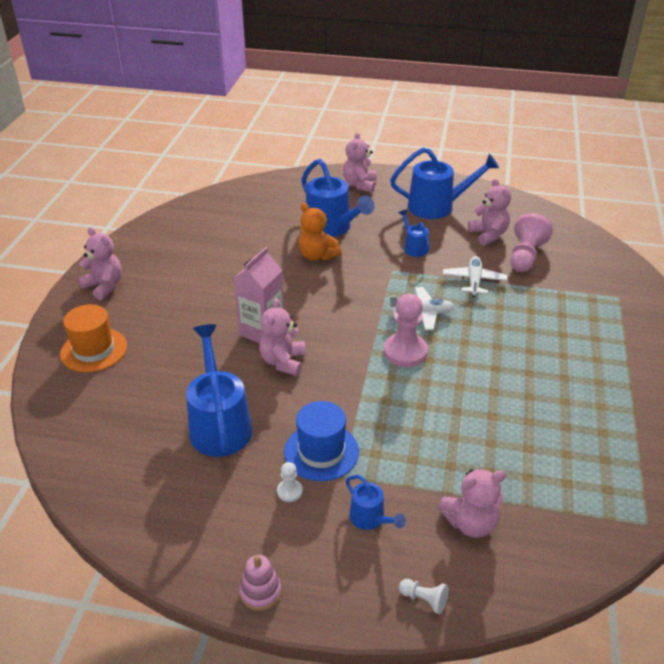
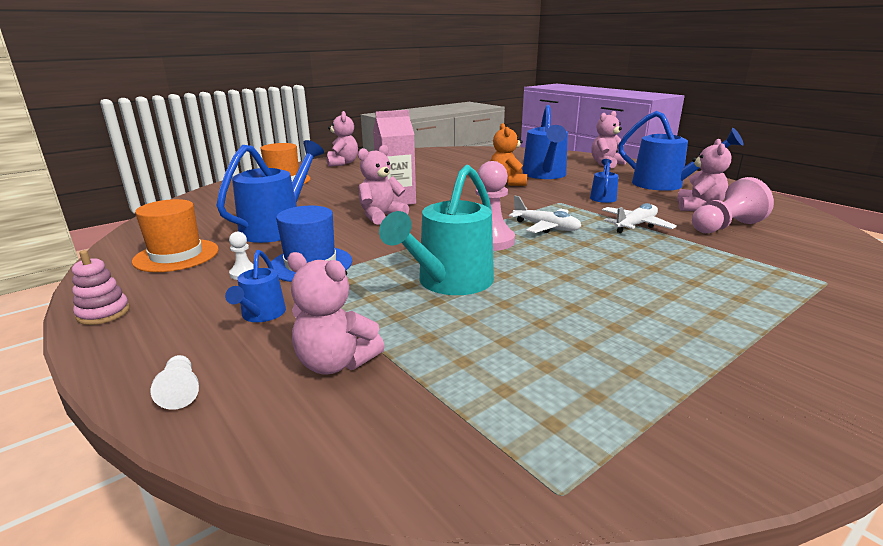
camera: 40 degrees right, 15 degrees down
none -> orange hat [132,199,219,272]
none -> turquoise watering can [379,165,494,295]

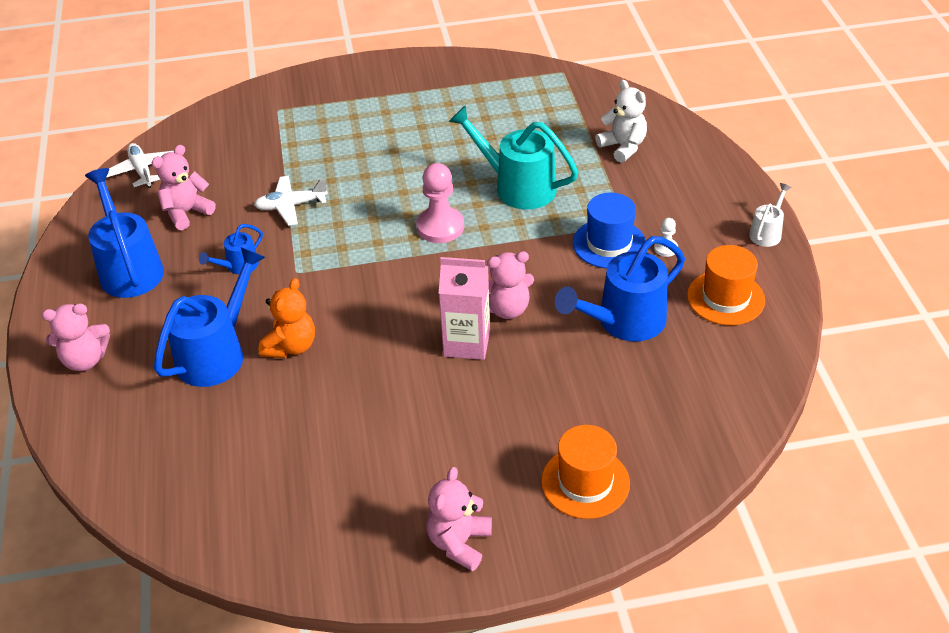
camera: 150 degrees left, 20 degrees up
pink stacking toy [72,250,130,325] -> white watering can [749,183,792,247]
white pawn [151,355,199,410] -> none
blue watering can [225,250,286,322] -> none
pink teddy bear [287,252,385,374] -> white teddy bear [595,80,647,163]
turquoise watering can [379,165,494,295] -> turquoise watering can turned 120 degrees counterclockwise [449,105,579,209]
white plane [509,196,581,233] -> white plane moved to [106,143,174,188]
pink pawn [692,177,774,233] -> none

